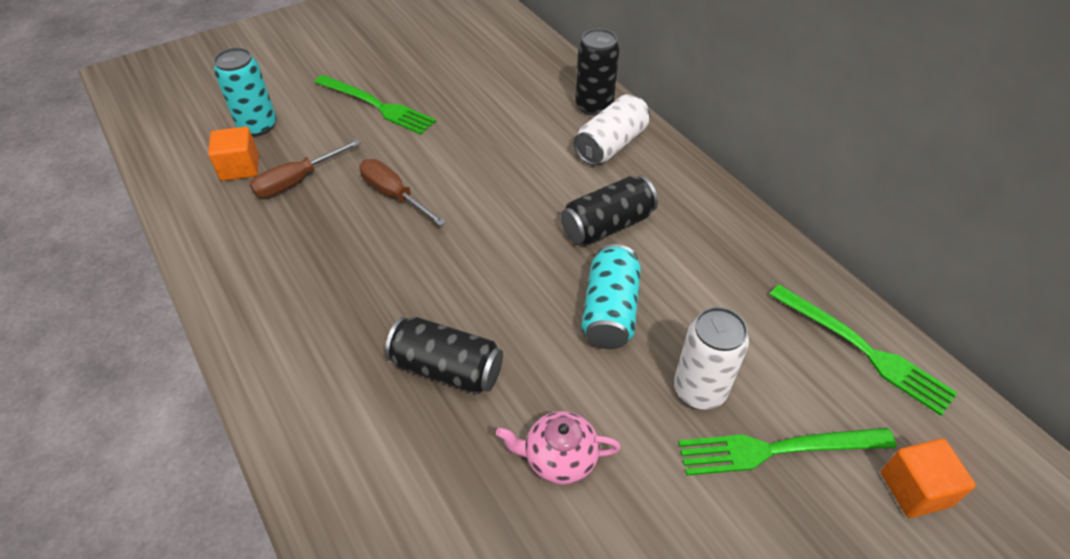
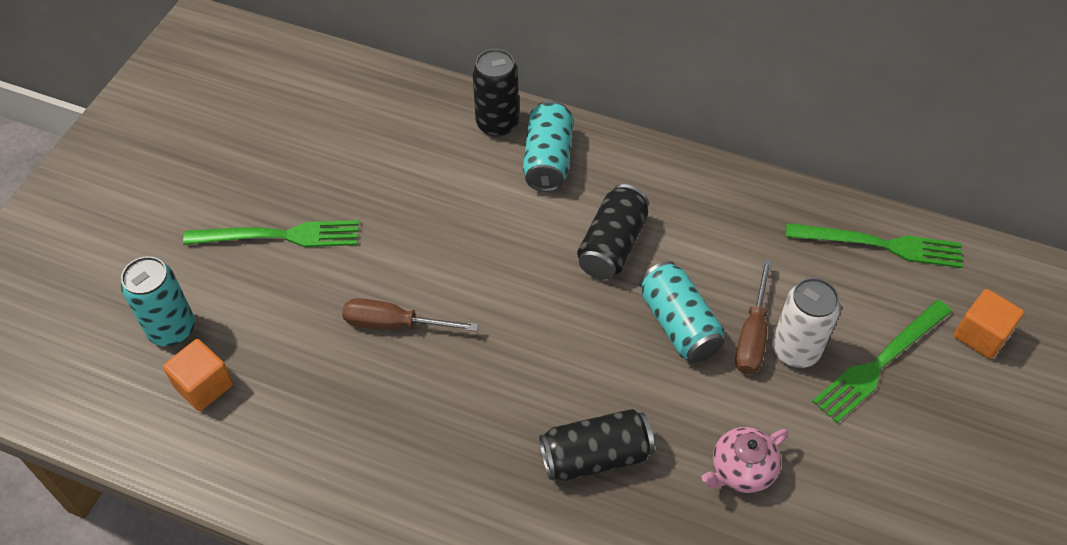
camera: 35 degrees left, 5 degrees up
brown screwdriver [250,139,361,198] -> brown screwdriver moved to [735,259,772,374]
white can [574,95,650,165] -> turquoise can [523,101,573,192]

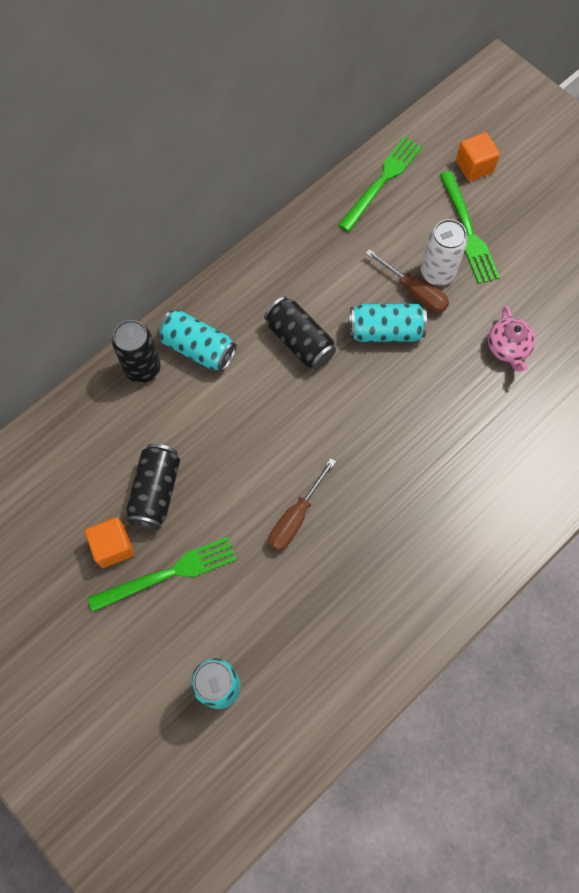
camera: 65 degrees left, 15 degrees up
orange cube [163,339,233,411] -> orange cube moved to [85,517,134,568]
green fork [183,220,359,247] -> green fork turned 45 degrees clockwise [88,537,237,612]
black can [539,409,654,481] -> black can moved to [126,444,180,529]

